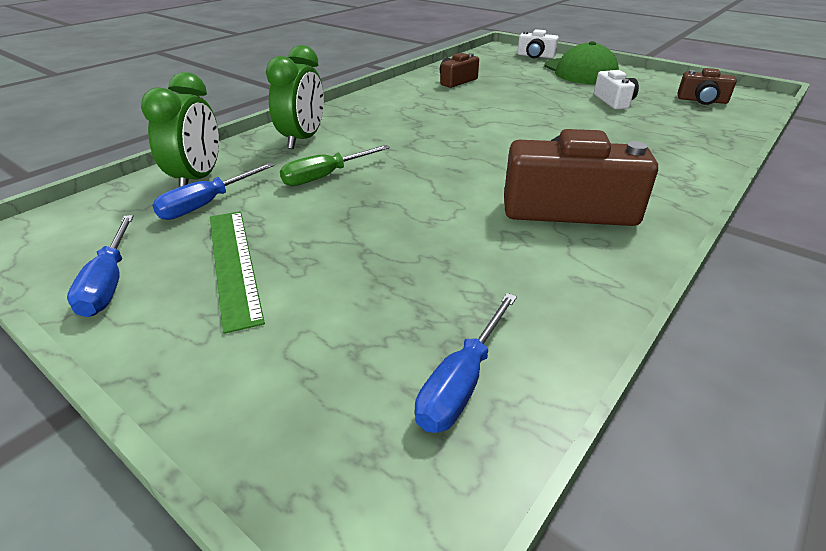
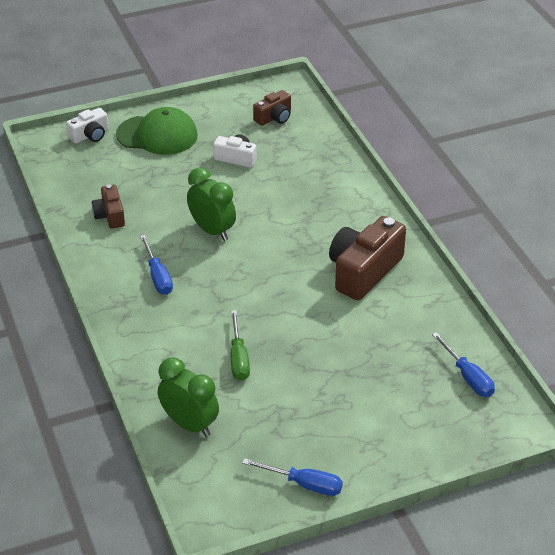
camera: 60 degrees left, 5 degrees up
blue screwdriver [152,163,274,220] -> blue screwdriver moved to [140,235,173,295]
green ruler [210,211,265,334] -> none
green clock [266,45,324,149] -> green clock moved to [187,167,236,241]

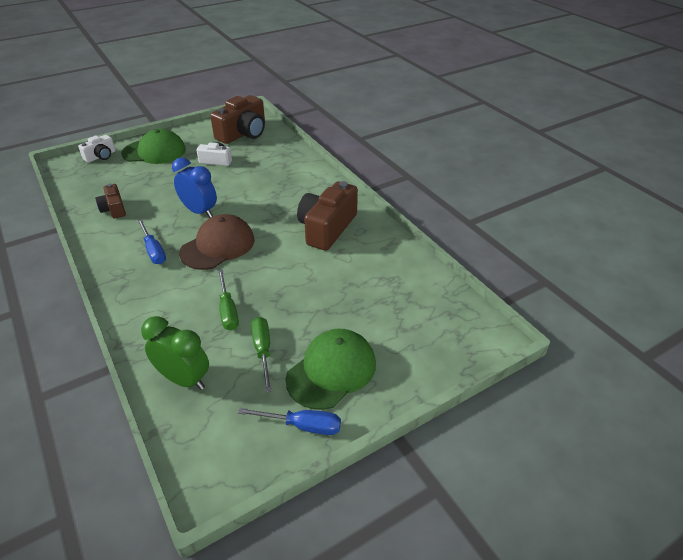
camera: 10 degrees left, 0 degrees up
green clock [187,167,236,241] -> blue clock [172,158,217,218]
brown camera [253,90,291,126] -> brown camera [210,95,265,144], size x1.86
blue screwdriver [432,332,495,397] -> none
none -> brown cap [179,214,254,270]
none -> green screwdriver [251,317,272,392]
none -> green cap [285,329,376,410]

